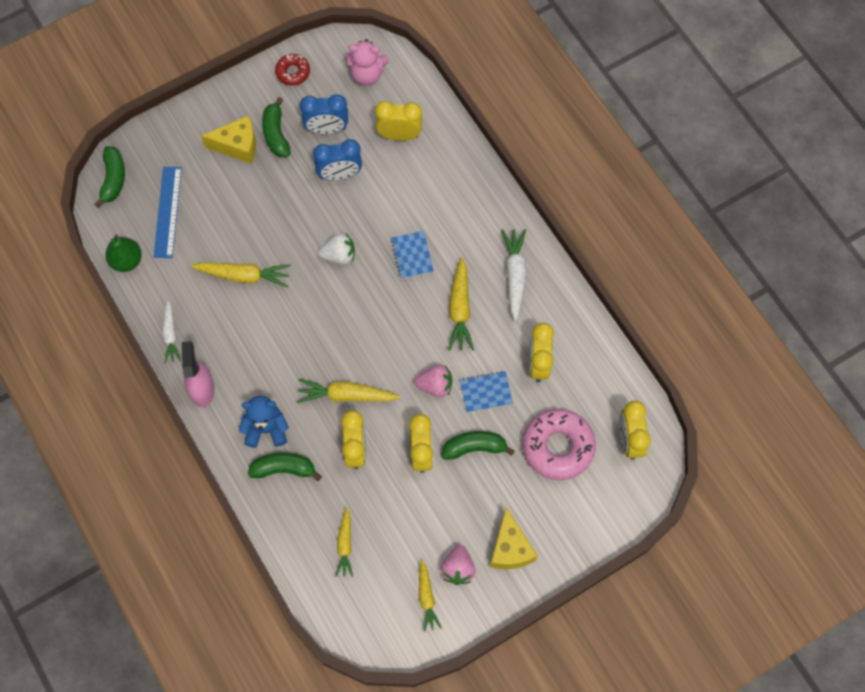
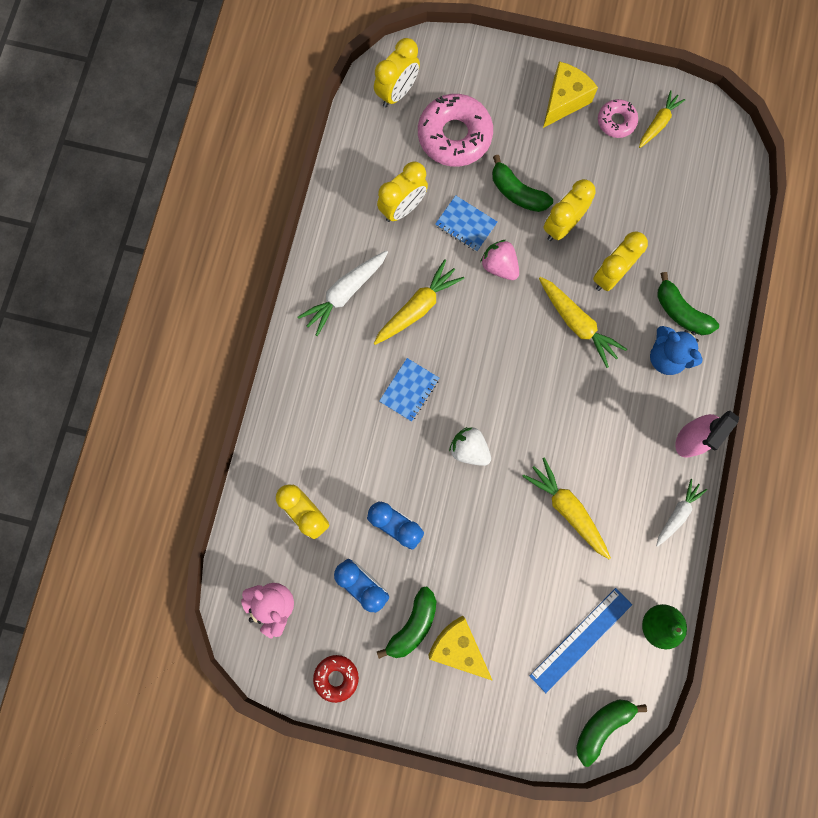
camera: 135 degrees left, 10 degrees up
yellow carrot [335,507,353,577] -> none
pink strawberry [441,545,475,585] -> pink donut [598,99,638,138]

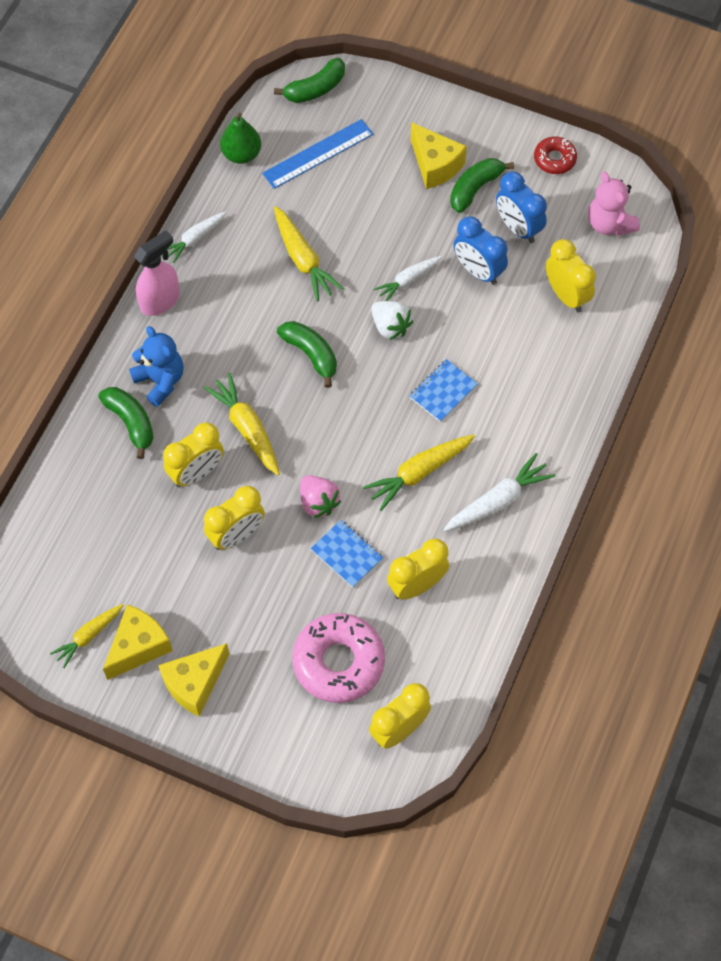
camera: 170 degrees left, 15 degrees down
green banana [492,155,553,212] -> green banana moved to [277,321,337,388]
pink donut [598,99,638,138] -> yellow cheese [103,604,173,680]
none -> white carrot [374,256,442,301]

